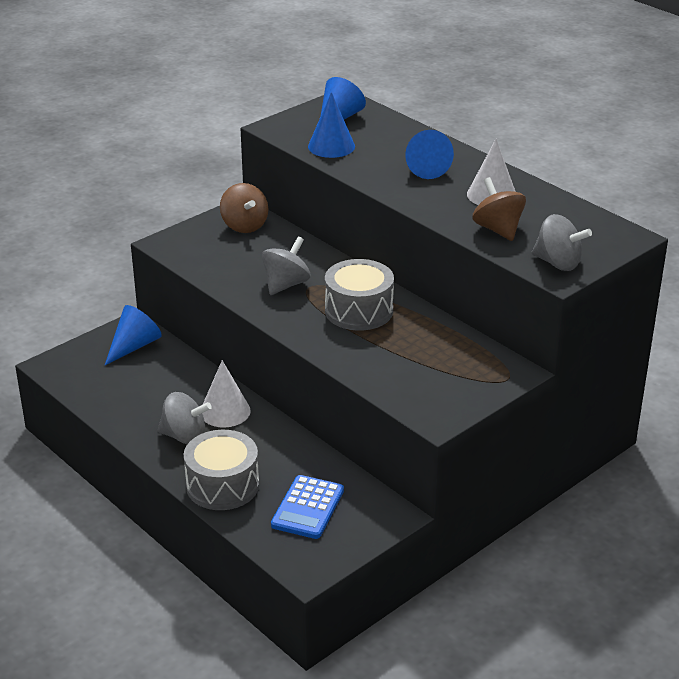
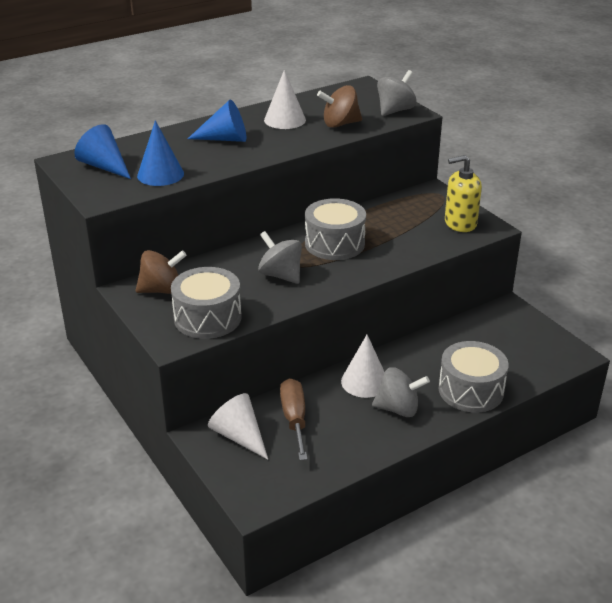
camera: 80 degrees left, 0 degrees up
blue cone [105,305,162,365] -> white cone [208,393,268,460]
grey spinning top [157,392,212,444] -> grey spinning top turned 75 degrees clockwise [372,367,430,417]
blue calculator [271,475,344,539] -> none
none -> grey drum [171,267,242,339]
none -> brown screwdriver [280,378,308,460]
none -> yellow soap dispenser [445,155,482,232]

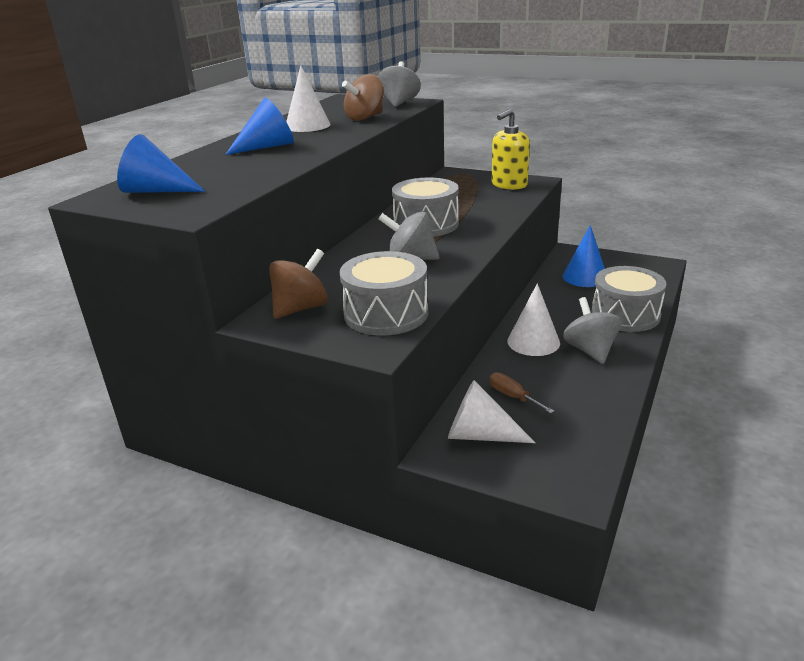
camera: 30 degrees left, 5 degrees down
blue cone [137,120,184,186] -> blue cone moved to [562,225,605,287]
brown screwdriver [280,378,308,460] -> brown screwdriver [489,372,555,414], size x0.61
grey spinning top [372,367,430,417] -> grey spinning top turned 75 degrees counterclockwise [563,297,622,364]

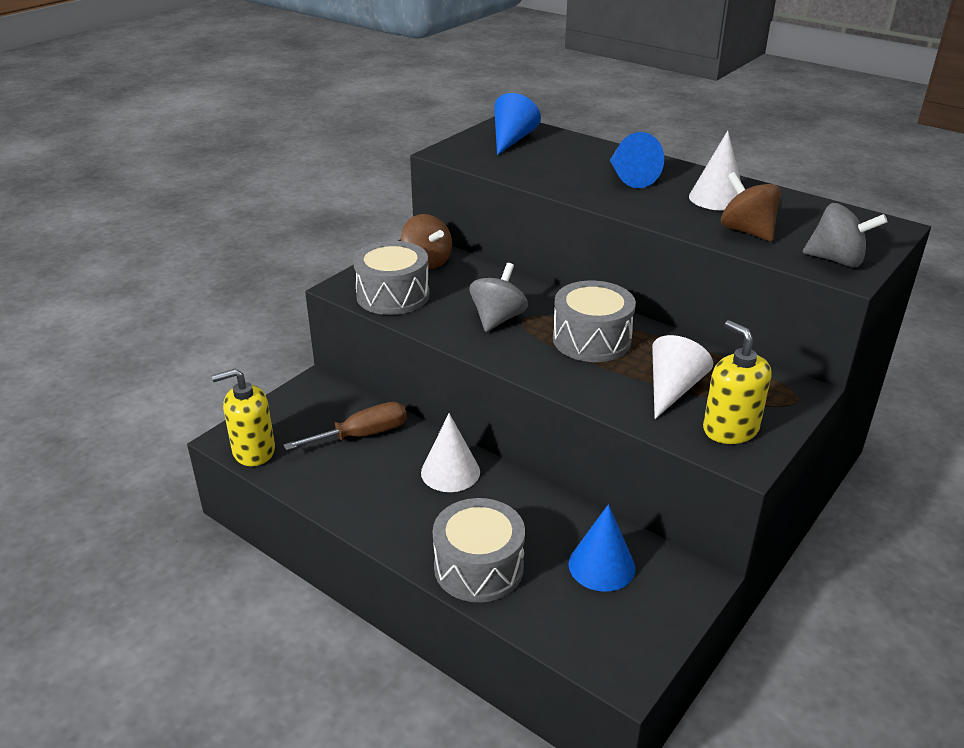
camera: 100 degrees right, 5 degrees up
white cone [448,380,535,443] -> white cone moved to [652,335,713,419]
brown screwdriver [489,372,555,414] -> brown screwdriver [284,402,407,451], size x1.64
grey spinning top [563,297,622,364] -> none
none -> yellow soap dispenser [212,369,275,466]

